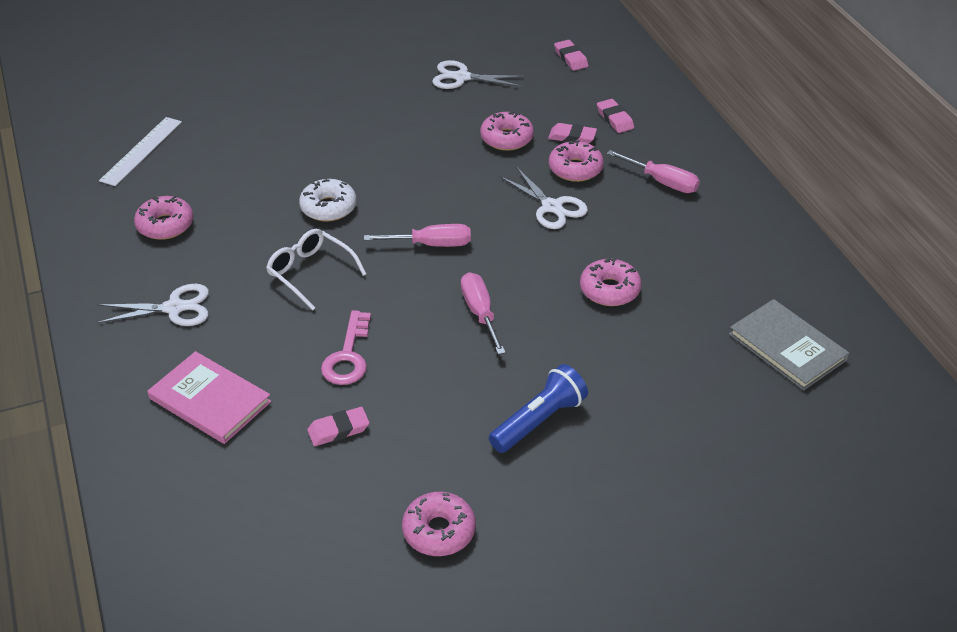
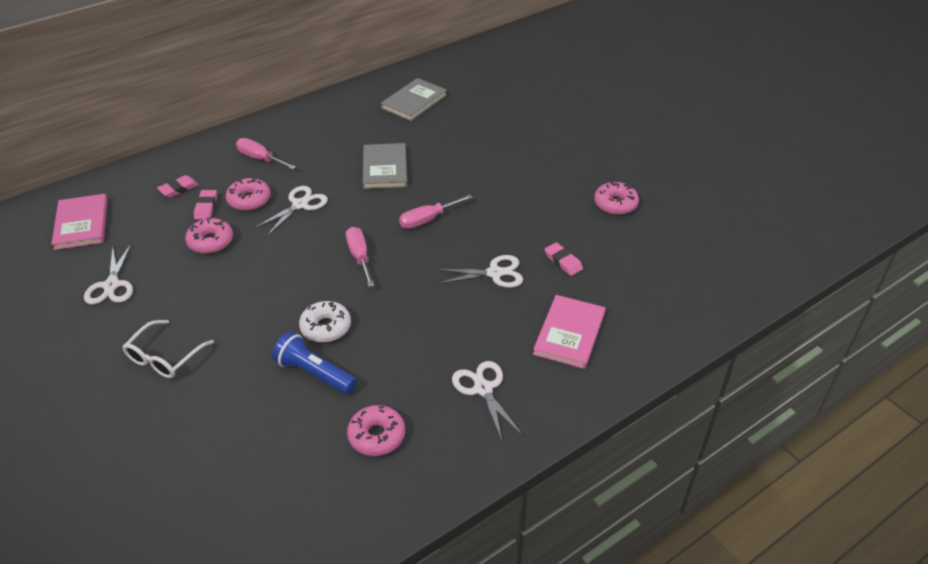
camera: 105 degrees left, 0 degrees up
white ruler [99,117,182,186] -> none
white glasses [266,229,366,310] -> white glasses moved to [122,320,214,378]
pink key [321,310,371,385] -> white scissors [436,255,523,288]
blue flashlight [489,364,588,453] -> blue flashlight moved to [272,332,357,394]
pink eraser [554,40,588,71] -> pink book [52,194,108,250]
pink donut [580,258,642,306] -> grey book [363,143,407,189]
pink screwdriver [607,150,700,193] -> pink screwdriver turned 75 degrees counterclockwise [236,138,296,170]

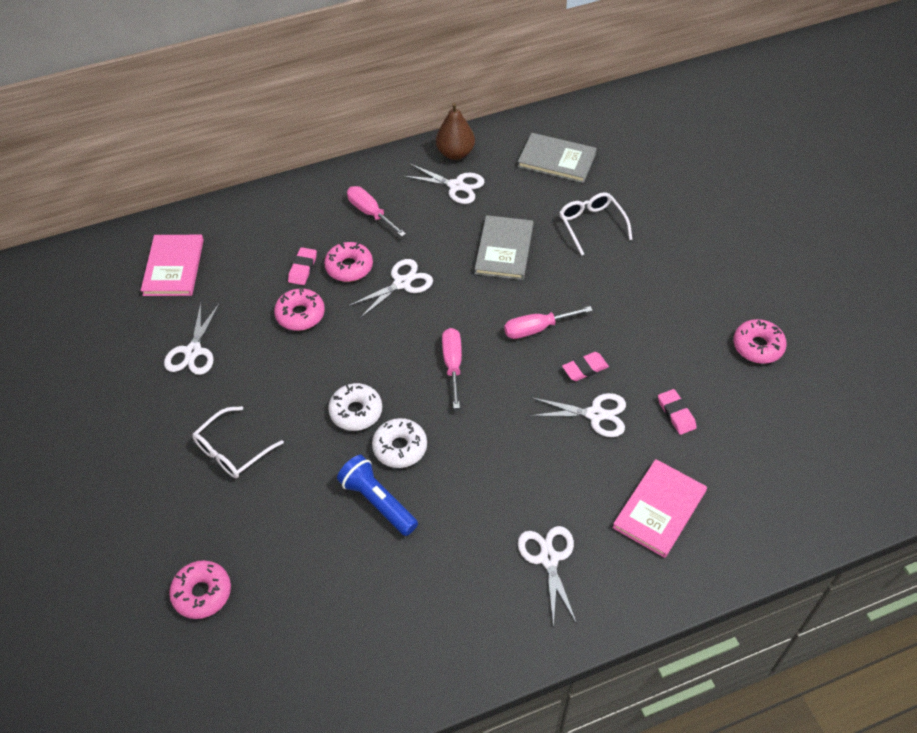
camera: 15 degrees right, 10 degrees up
pink eraser [157,175,199,198] -> pink eraser moved to [562,352,609,381]
pink donut [347,405,405,456] -> pink donut moved to [169,560,231,619]
grey book [380,78,447,121] -> grey book turned 60 degrees clockwise [517,133,597,183]
none -> white donut [328,383,382,431]
none -> white scissors [403,164,485,204]
none -> brown pear [436,103,475,160]
none -> white glasses [559,193,632,256]

